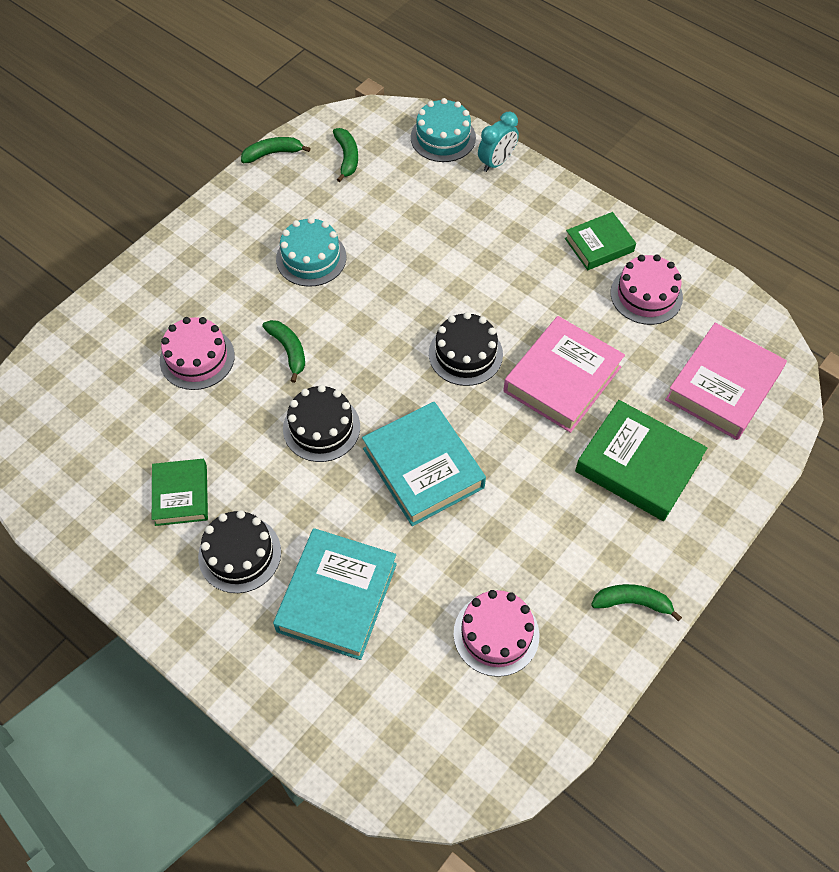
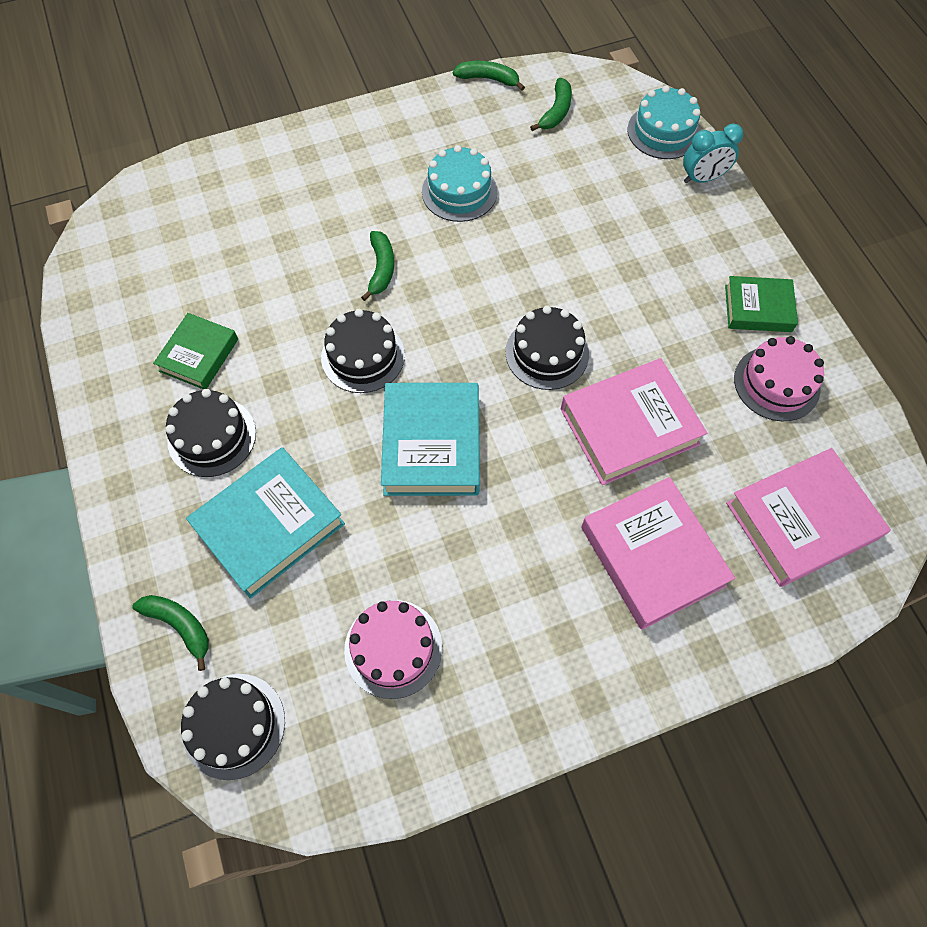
camera: 30 degrees right, 5 degrees up
pink cake [160,317,235,390] -> none
green book [575,400,707,521] -> pink book [581,477,735,630]
green banana [591,584,682,621] -> green banana moved to [132,595,209,671]
none -> black cake [181,674,285,780]

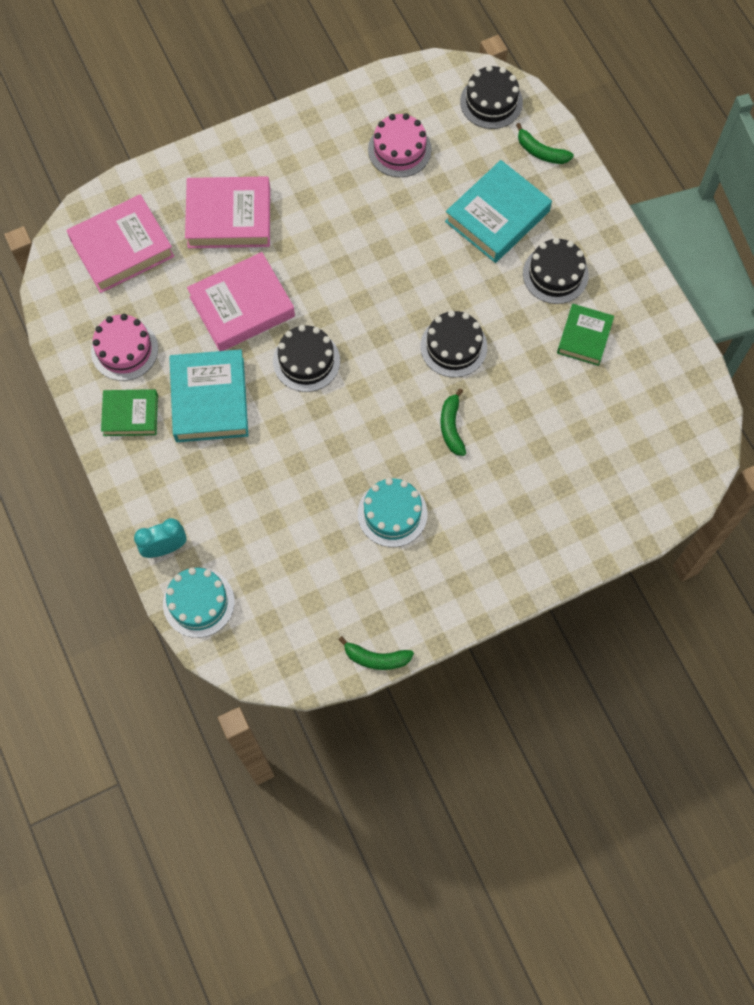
camera: 175 degrees right, 5 degrees up
turquoise book [381,383,480,496] -> turquoise book moved to [169,350,248,442]
green banana [530,78,572,131] -> none
pink book [581,477,735,630] -> pink book turned 60 degrees counterclockwise [185,176,270,248]

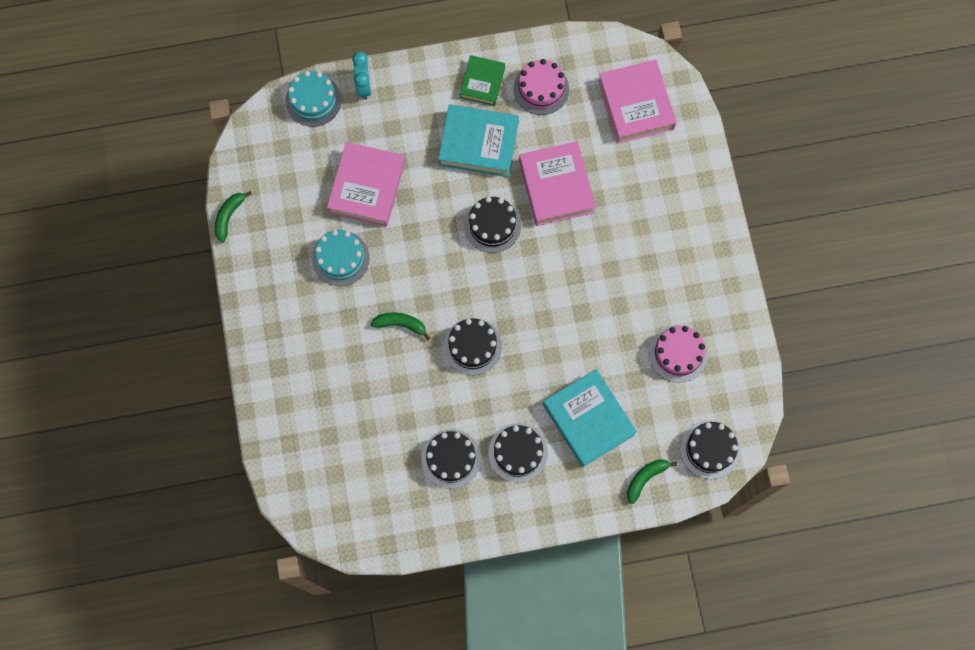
camera: 105 degrees right, 5 degrees up
pink book [185,176,270,248] -> pink book moved to [327,142,405,227]
green book [557,304,614,366] -> black cake [421,429,481,489]

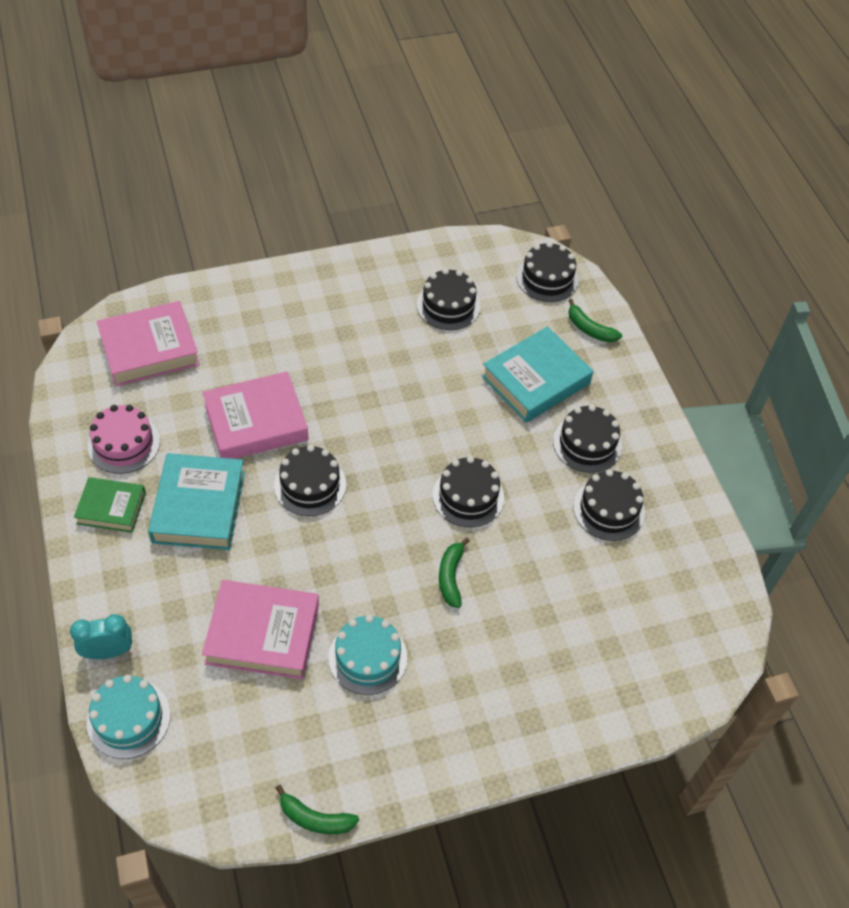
camera: 100 degrees left, 20 degrees down
pink cake [649,325,708,382] -> black cake [417,268,481,330]

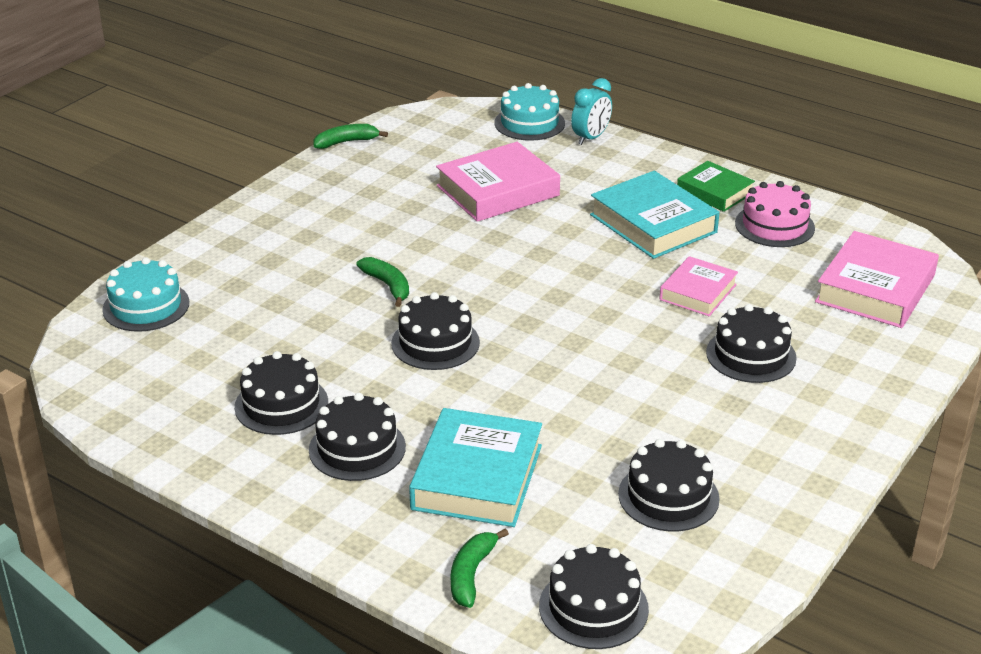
camera: 145 degrees right, 20 degrees down
green book [74,477,146,533] -> green book turned 75 degrees clockwise [677,161,755,212]
pink book [202,371,309,459] -> pink book [659,256,738,316], size x0.61
black cake [274,445,346,516] -> black cake moved to [706,304,797,383]
turquoise cake [329,615,407,695] -> turquoise cake moved to [102,257,189,332]
green banana [568,299,622,342] -> green banana turned 75 degrees counterclockwise [451,528,509,608]

